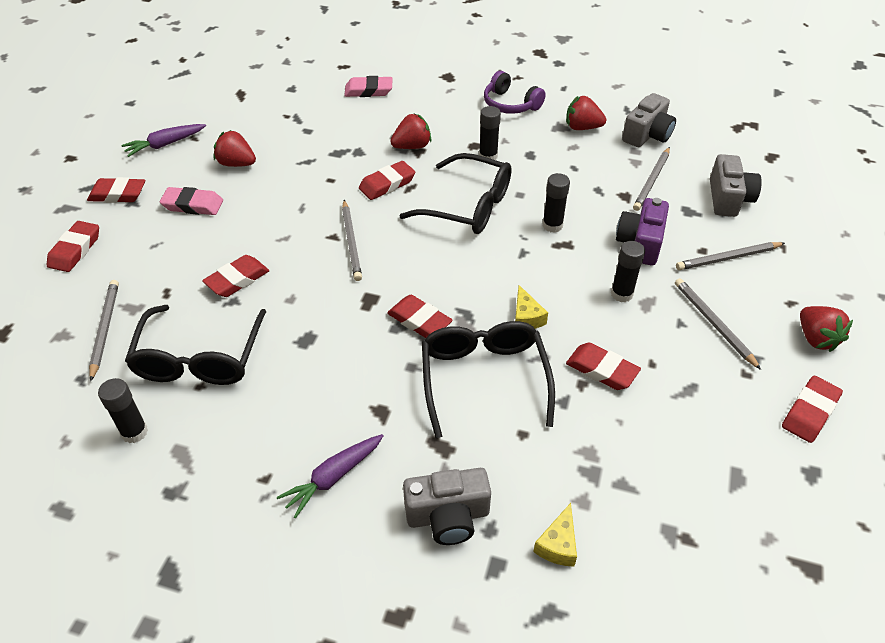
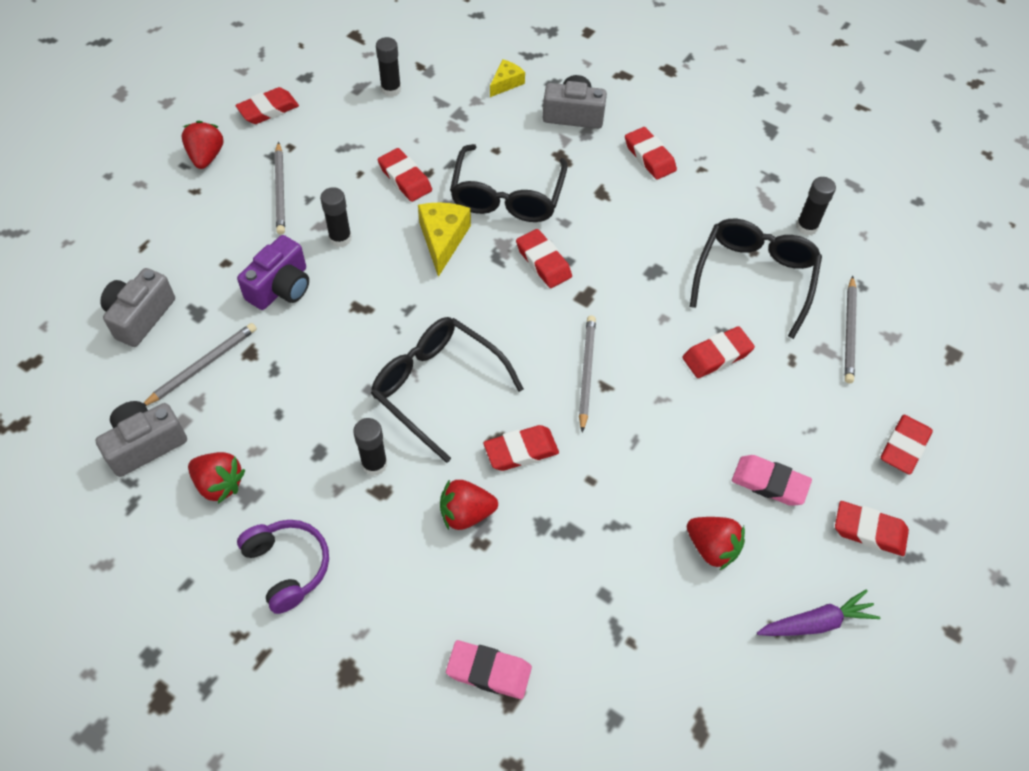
camera: 165 degrees left, 10 degrees up
purple carrot [277,434,384,518] -> red eraser [625,127,677,180]
yellow cheese [515,285,548,329] -> yellow cheese [418,203,471,277], size x1.61
black glue stick [543,173,570,233] -> black glue stick moved to [376,37,401,97]
grey pencil [676,242,785,270] -> none

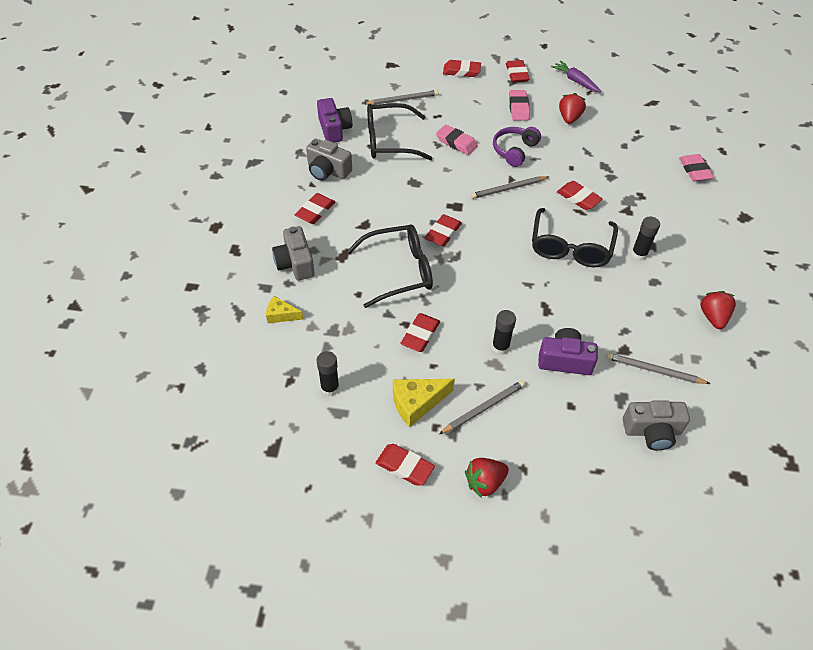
camera: 115 degrees left, 5 degrees down
grey camera [96,401,187,477] -> grey camera moved to [306,138,352,181]
purple headphones [237,520,329,614] -> purple headphones moved to [493,127,541,167]
yellow cheese [418,203,471,277] -> yellow cheese moved to [393,379,455,427]
red strawberry [440,479,498,530] -> none
red eraser [682,326,755,378] -> pink eraser [436,125,478,155]
black glue stick [796,177,836,236] -> purple camera [317,98,352,143]

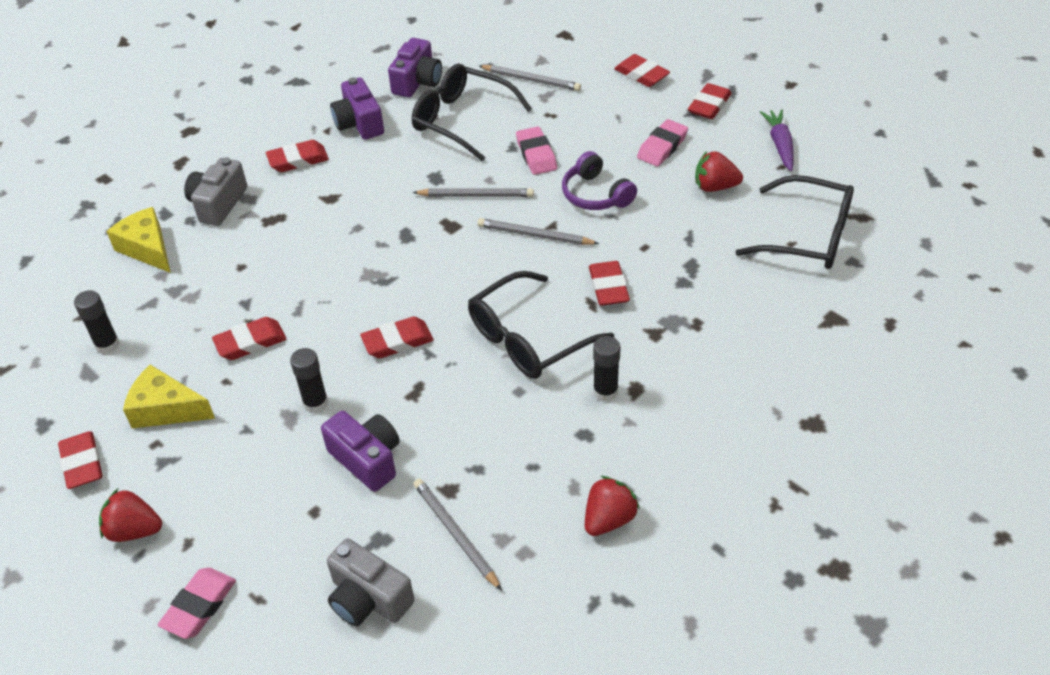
camera: 40 degrees right, 5 degrees down
yellow cheese [266,296,303,323] -> yellow cheese [106,207,171,273], size x1.61
grey camera [306,138,352,181] -> purple camera [330,77,384,139]
black glasses [347,224,433,308] -> black glasses moved to [736,175,854,269]
red eraser [425,214,462,247] -> red eraser moved to [360,317,434,358]
grey pencil [439,380,525,434] -> grey pencil moved to [413,188,534,197]
purple headphones [493,127,541,167] -> purple headphones turned 105 degrees counterclockwise [562,151,637,210]
red strawberry [559,93,586,124] -> red strawberry turned 135 degrees counterclockwise [695,151,743,192]
pink eraser [679,154,714,181] -> pink eraser moved to [158,568,236,639]

